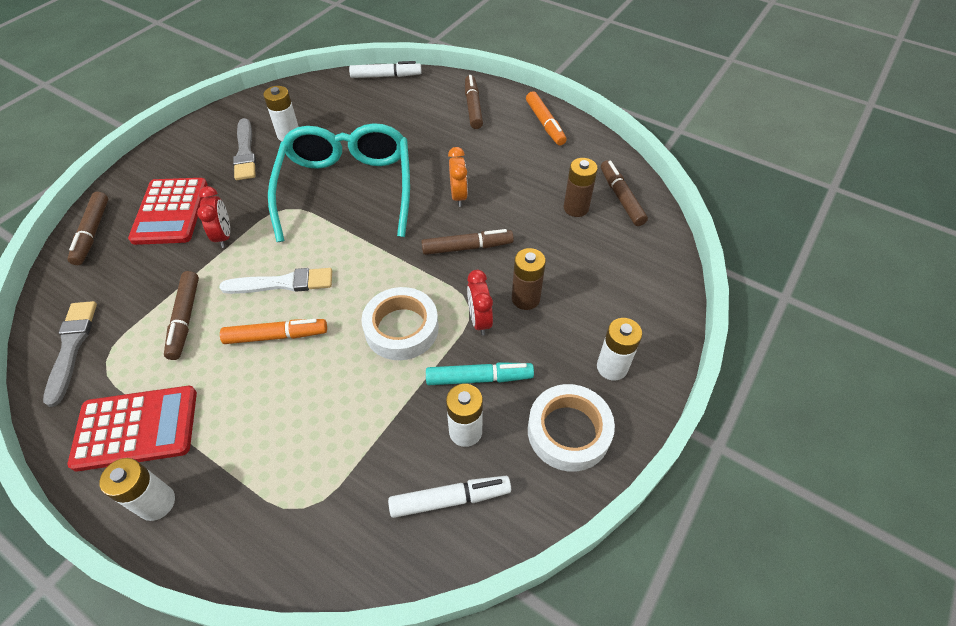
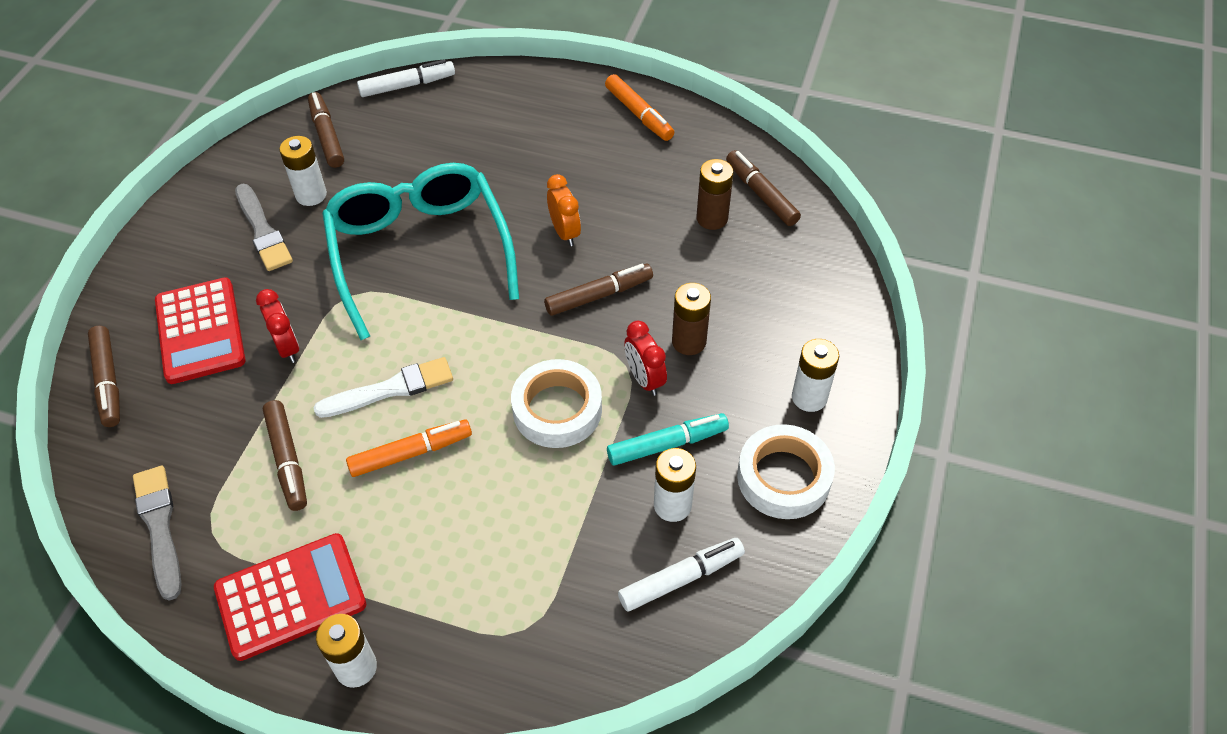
camera: 15 degrees left, 0 degrees up
brown marker [465,75,483,129] -> brown marker moved to [308,92,344,168]

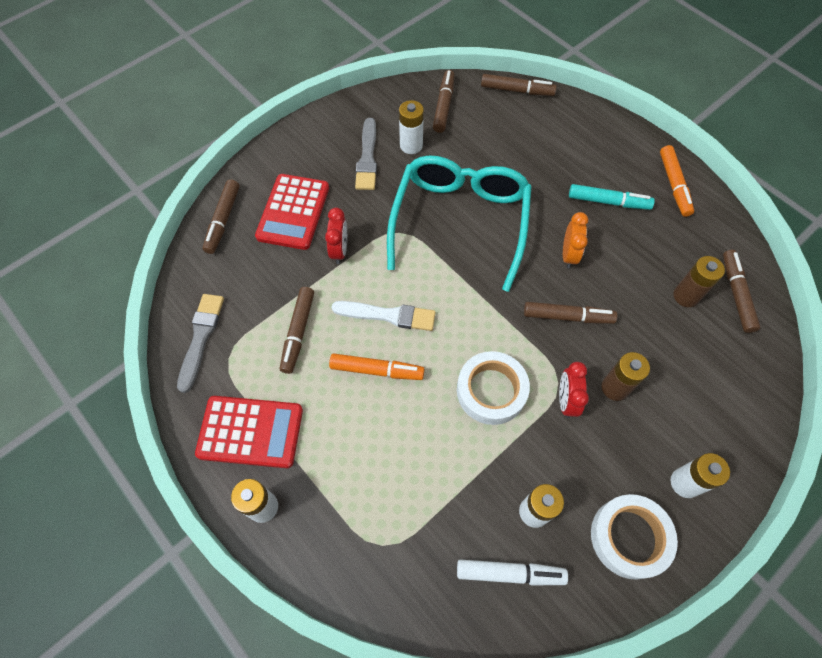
camera: 30 degrees right, 10 degrees up
white marker [357,59,455,97] -> brown marker [481,74,557,96]
turquoise marker [607,413,729,465] -> turquoise marker moved to [569,184,655,210]

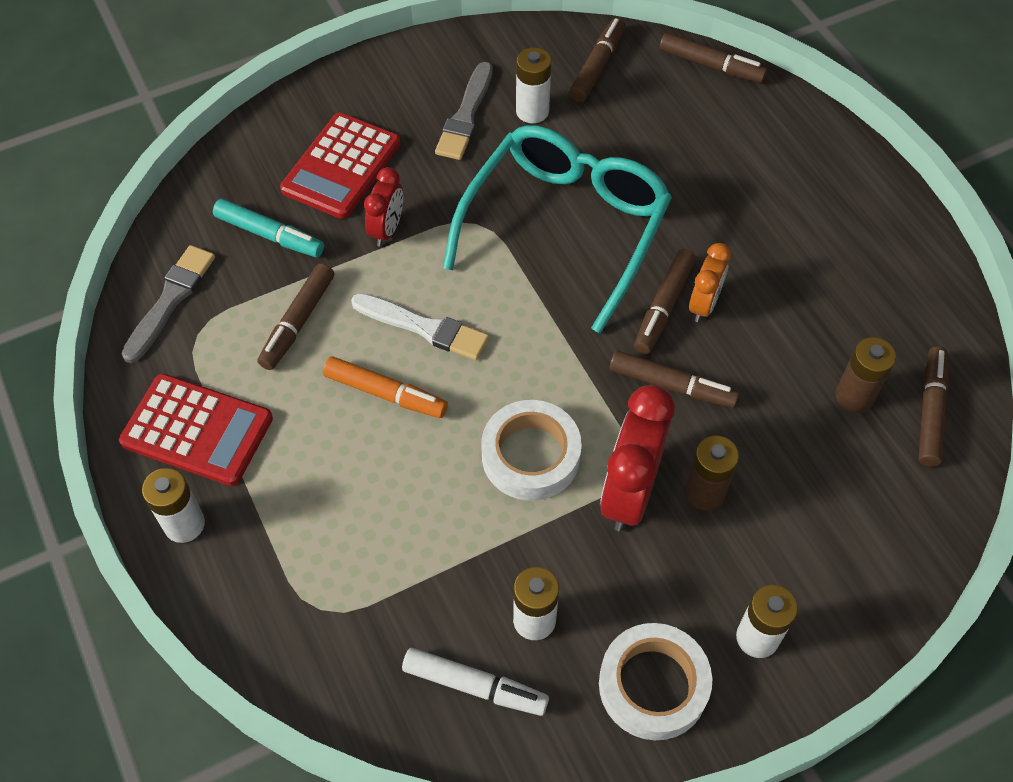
camera: 15 degrees right, 5 degrees down
brown marker [203,179,240,254] -> brown marker moved to [634,249,696,354]
red clock [559,362,589,418] -> red clock [600,385,675,532], size x1.73
turquoise marker [569,184,655,210] -> turquoise marker moved to [213,199,324,257]
orange marker [660,145,694,217] -> none

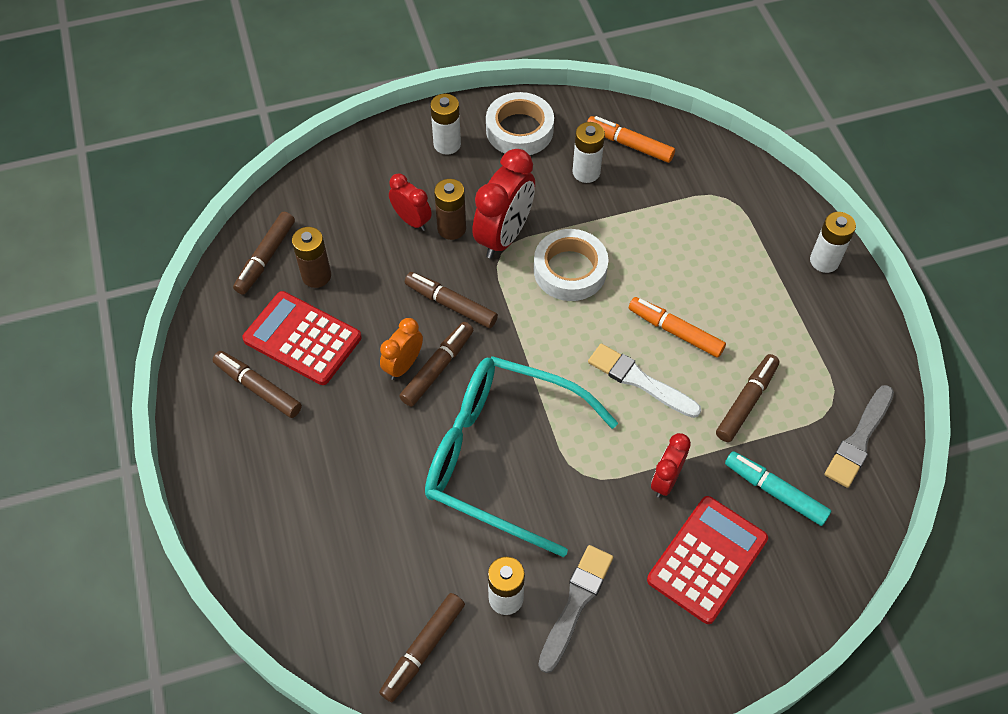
camera: 170 degrees left, 0 degrees up
red calculator [119,374,273,486] -> red calculator moved to [242,291,362,385]
white marker [402,648,549,716] -> orange marker [587,116,675,163]
turquoise glasses [443,125,672,333] -> turquoise glasses turned 75 degrees clockwise [425,356,618,557]
brown marker [659,33,768,83] -> brown marker moved to [213,351,302,418]
none -> red clock [389,174,432,231]

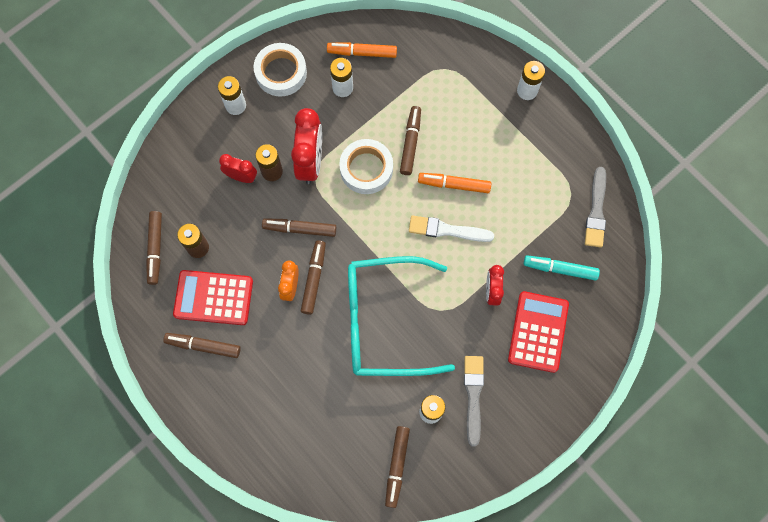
camera: 25 degrees left, 15 degrees up
brown marker [716,354,779,442] -> brown marker moved to [400,106,421,175]

